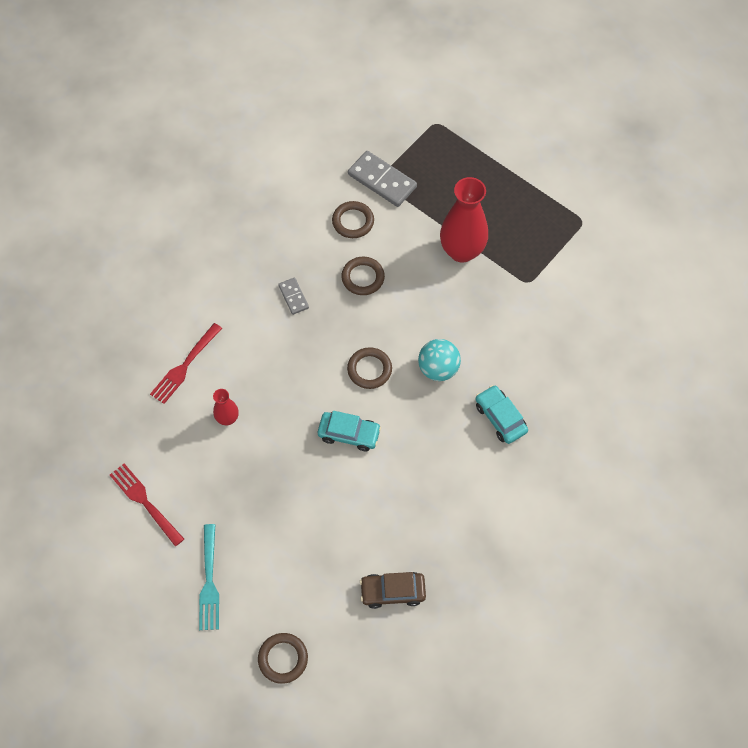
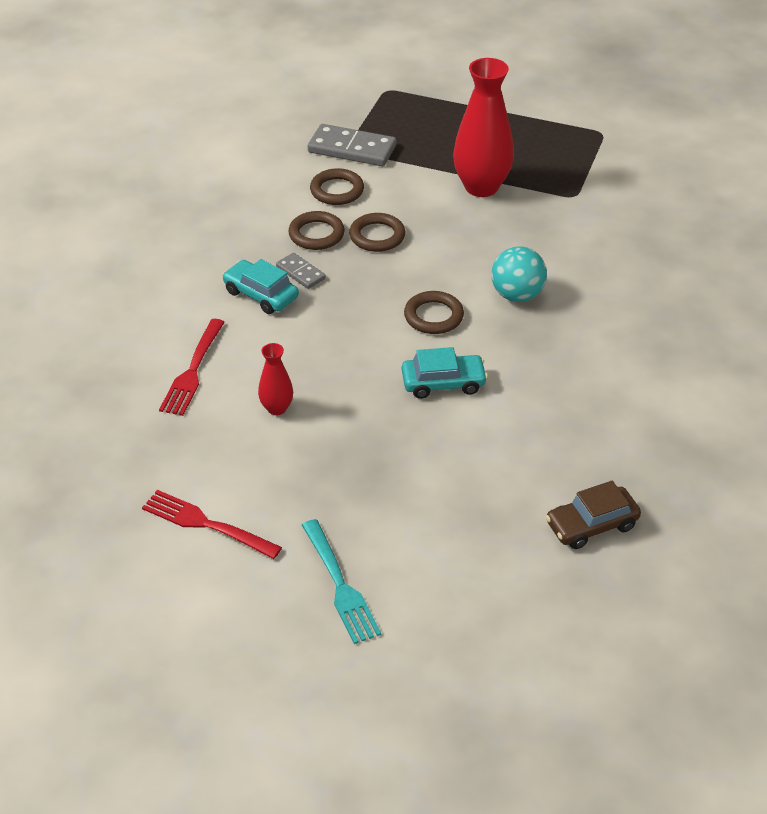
camera: 20 degrees left, 20 degrees down
brown ring [258,633,308,684] -> brown ring moved to [289,211,345,250]
turquoise car [475,385,528,444] -> turquoise car moved to [222,259,299,314]

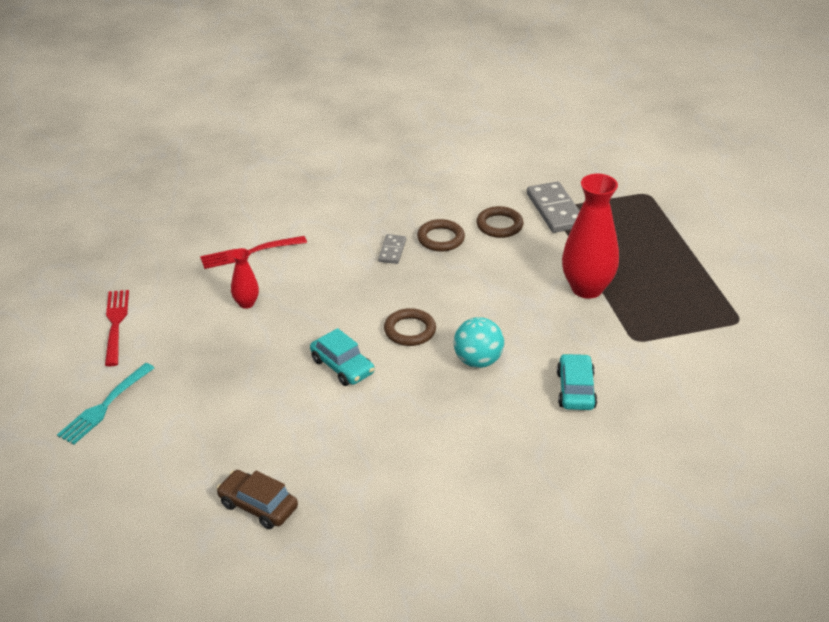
camera: 55 degrees right, 5 degrees down
turquoise car [222,259,299,314] -> turquoise car moved to [557,353,597,410]
brown ring [349,213,405,252] -> none

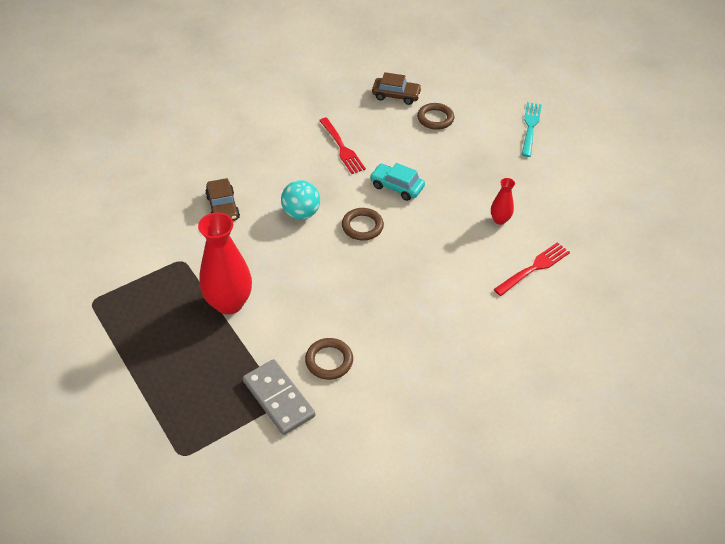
camera: 160 degrees right, 10 degrees up
red fork [105,290,129,366] -> red fork moved to [319,118,366,174]
grey domino [378,234,406,264] -> none
brown ring [417,219,465,252] -> brown ring moved to [417,103,454,130]
turquoise car [557,353,597,410] -> brown car [205,178,240,221]

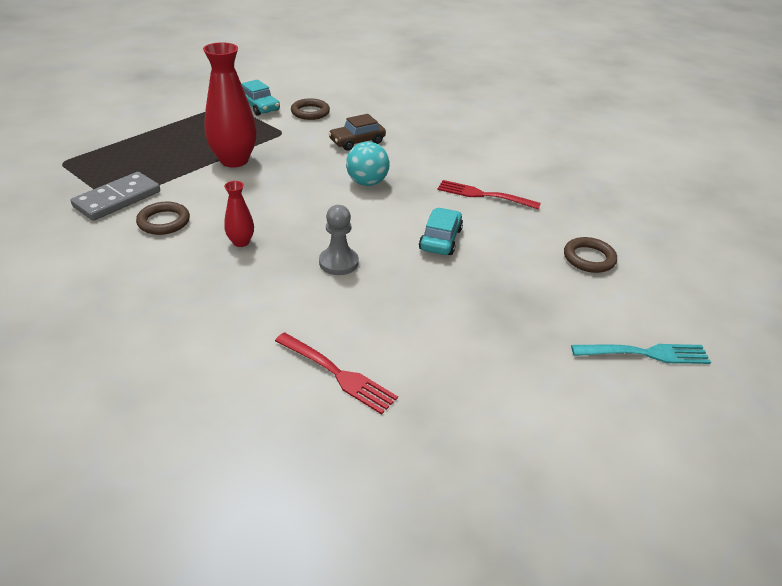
camera: 75 degrees right, 10 degrees down
red fork [319,118,366,174] -> red fork turned 60 degrees clockwise [438,180,541,210]
brown ring [342,208,384,241] -> brown ring moved to [291,98,330,120]
brown car [372,72,422,105] -> none
red vase [491,178,515,225] -> red vase moved to [224,181,254,247]
none -> turquoise car [241,79,280,116]
none -> grey pawn [319,205,359,275]

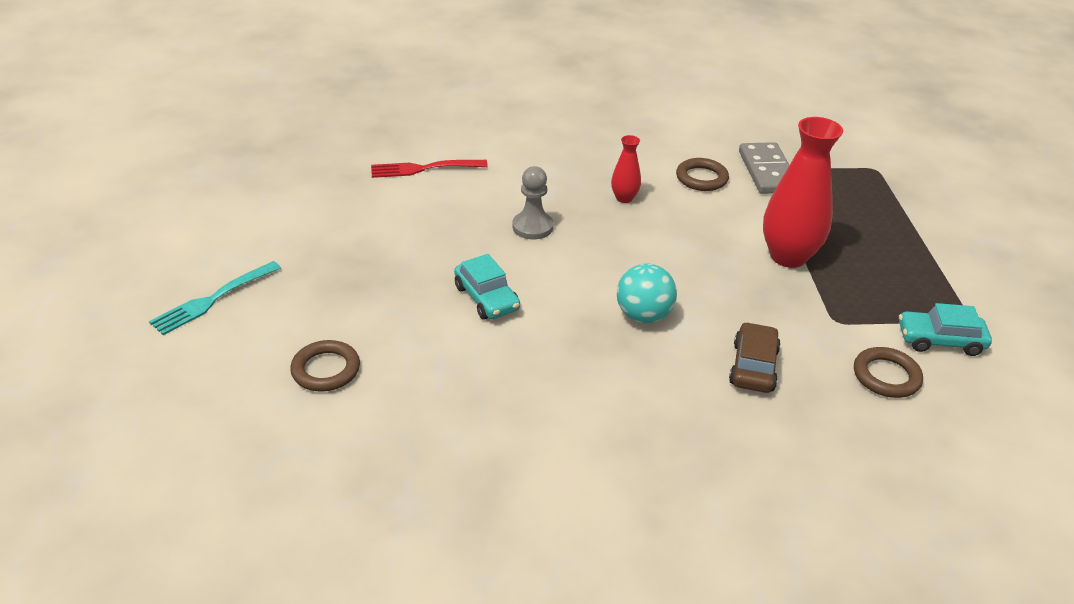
camera: 135 degrees right, 0 degrees up
red fork [438,180,541,210] -> none

